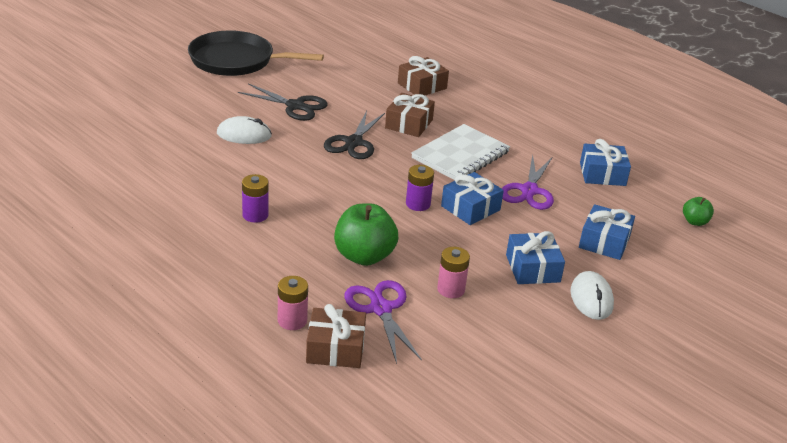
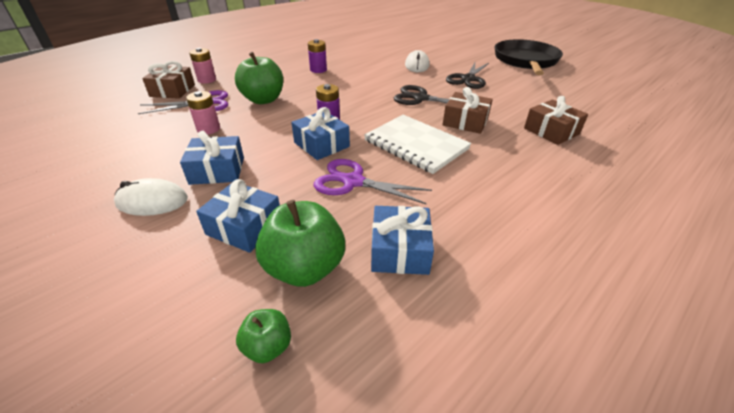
camera: 95 degrees right, 5 degrees up
none -> green apple [255,200,345,287]

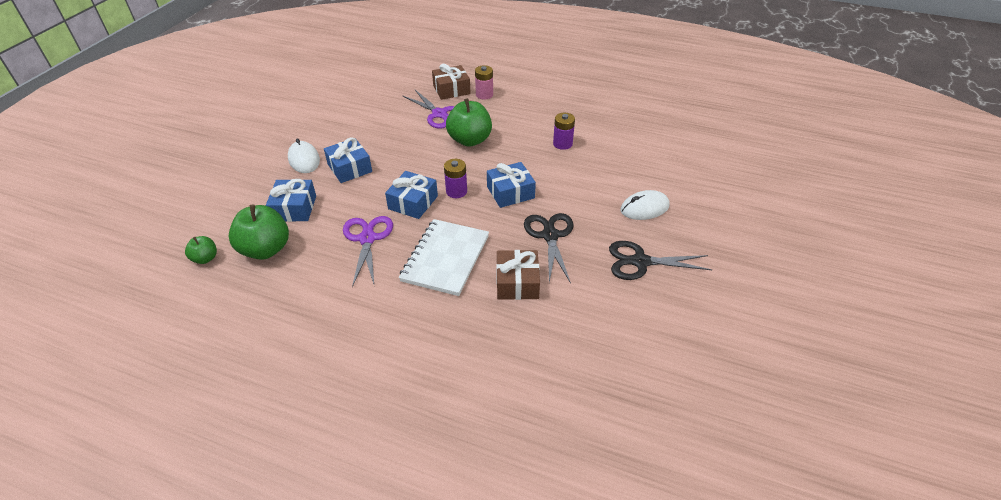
camera: 65 degrees right, 5 degrees up
pink battery [186,91,220,135] -> none
blue gift [371,206,434,275] -> blue gift moved to [487,162,536,208]
black pan [495,39,563,75] -> none
brown gift [524,96,588,145] -> none

